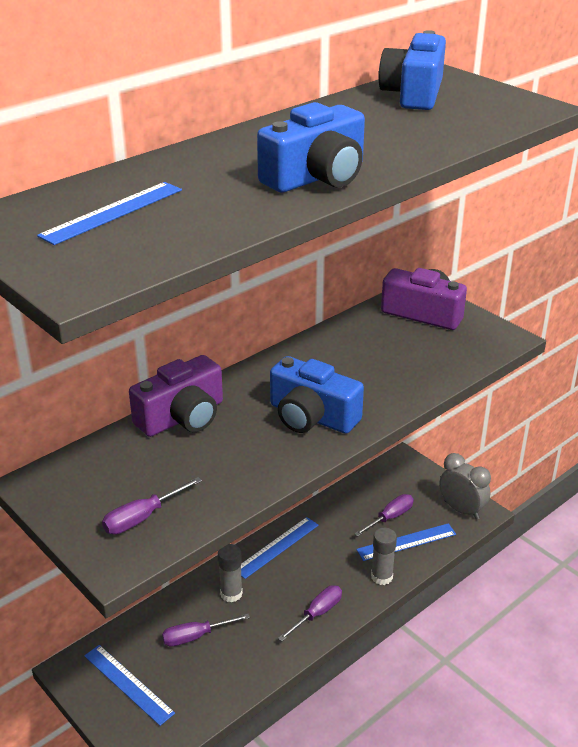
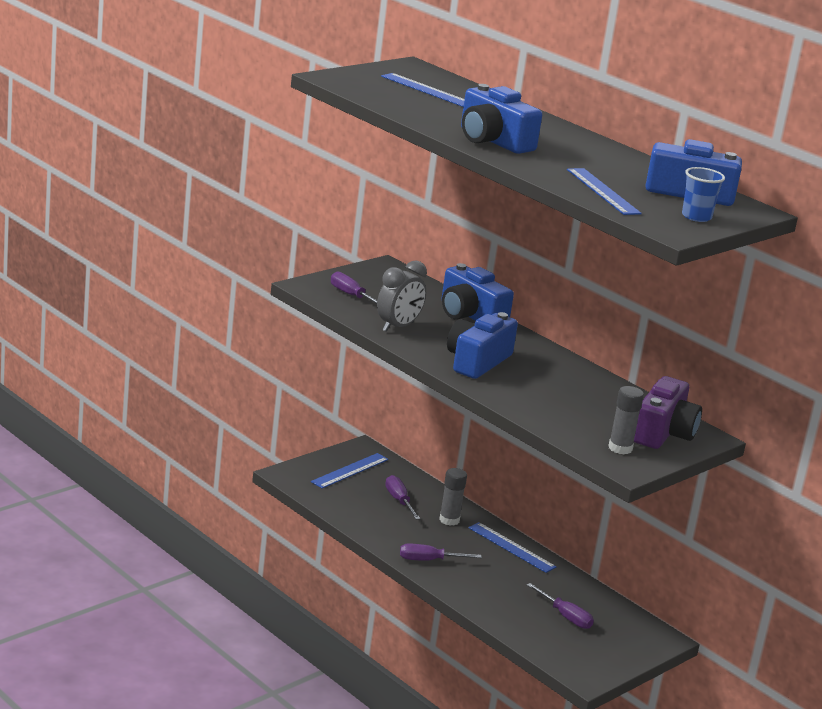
camera: 85 degrees right, 10 degrees down
purple camera [129,355,223,437] -> blue camera [442,263,514,321]
purple screwdriver [278,585,342,641] -> purple screwdriver turned 135 degrees clockwise [400,543,482,561]
blue ruler [356,523,456,561] -> blue ruler moved to [567,168,642,215]
grey glue stick [371,528,397,585] -> grey glue stick moved to [608,386,644,454]
grey clock [439,453,491,520] -> grey clock moved to [377,260,427,332]
none -> blue cup [682,167,725,222]

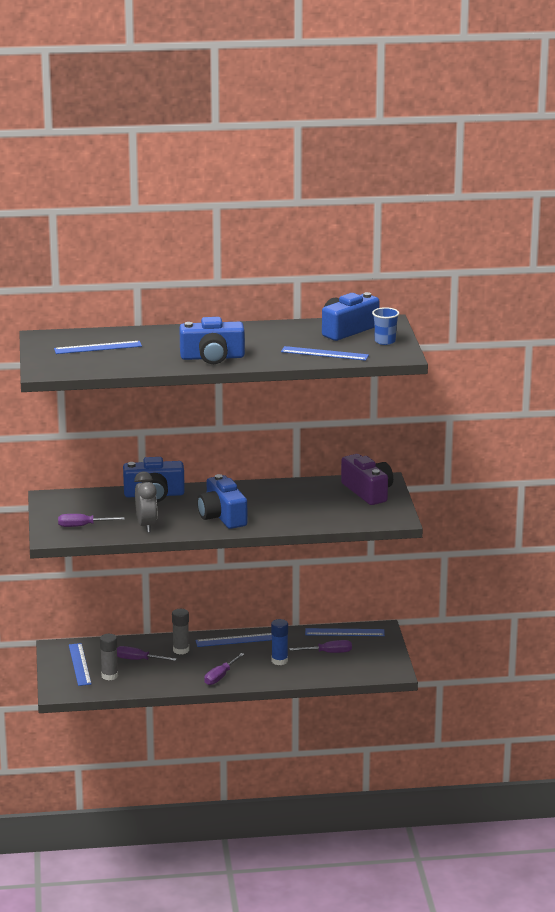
camera: 50 degrees left, 0 degrees up
grey glue stick [608,386,644,454] -> grey glue stick moved to [100,634,118,680]
none -> blue glue stick [271,619,288,665]
none -> blue ruler [305,628,385,636]

